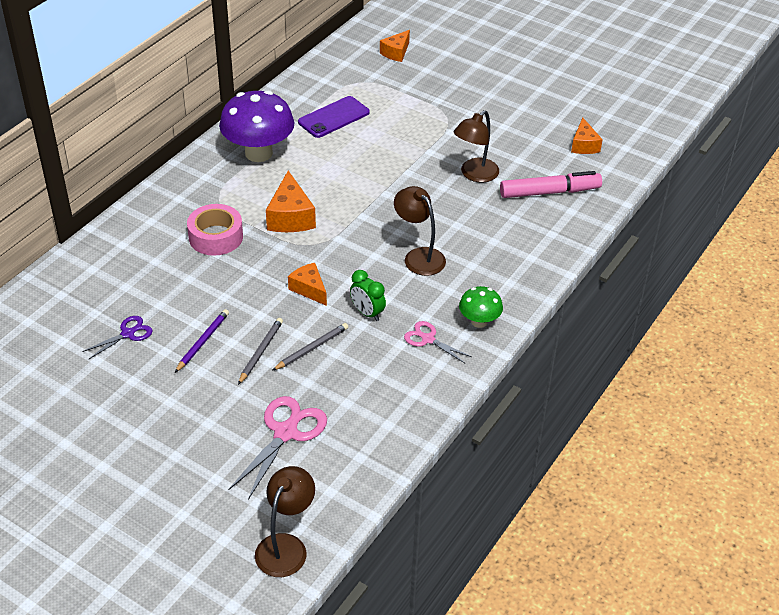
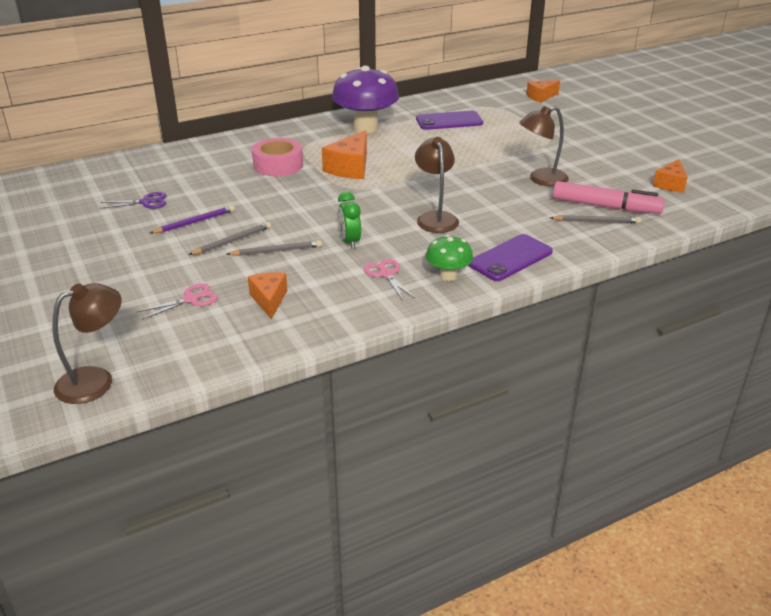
camera: 30 degrees right, 10 degrees down
pink scissors [228,396,327,500] -> pink scissors [137,283,218,320], size x0.59
orange cheese [288,263,327,306] -> orange cheese moved to [248,272,288,319]
none -> purple phone [468,234,553,281]
none -> grey pencil [550,215,641,224]

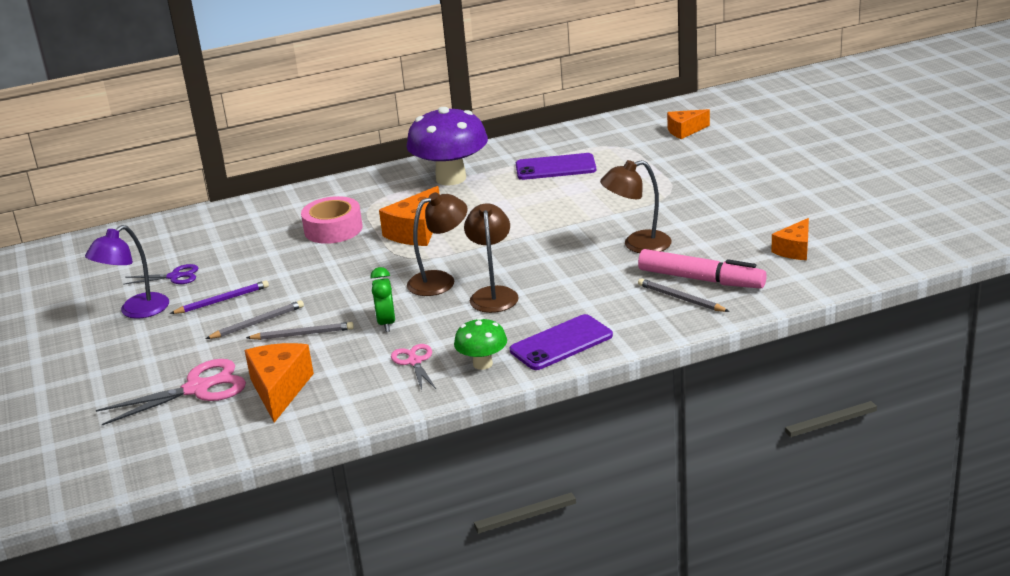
camera: 10 degrees right, 5 degrees down
brown lamp [52,283,122,404] -> brown lamp moved to [407,192,467,296]
pink scissors [137,283,218,320] -> pink scissors [96,359,246,425], size x1.70
orange cheese [248,272,288,319] -> orange cheese [245,343,314,423], size x1.53
grey pencil [550,215,641,224] -> grey pencil turned 150 degrees counterclockwise [638,278,730,312]
none -> purple lamp [85,225,169,319]

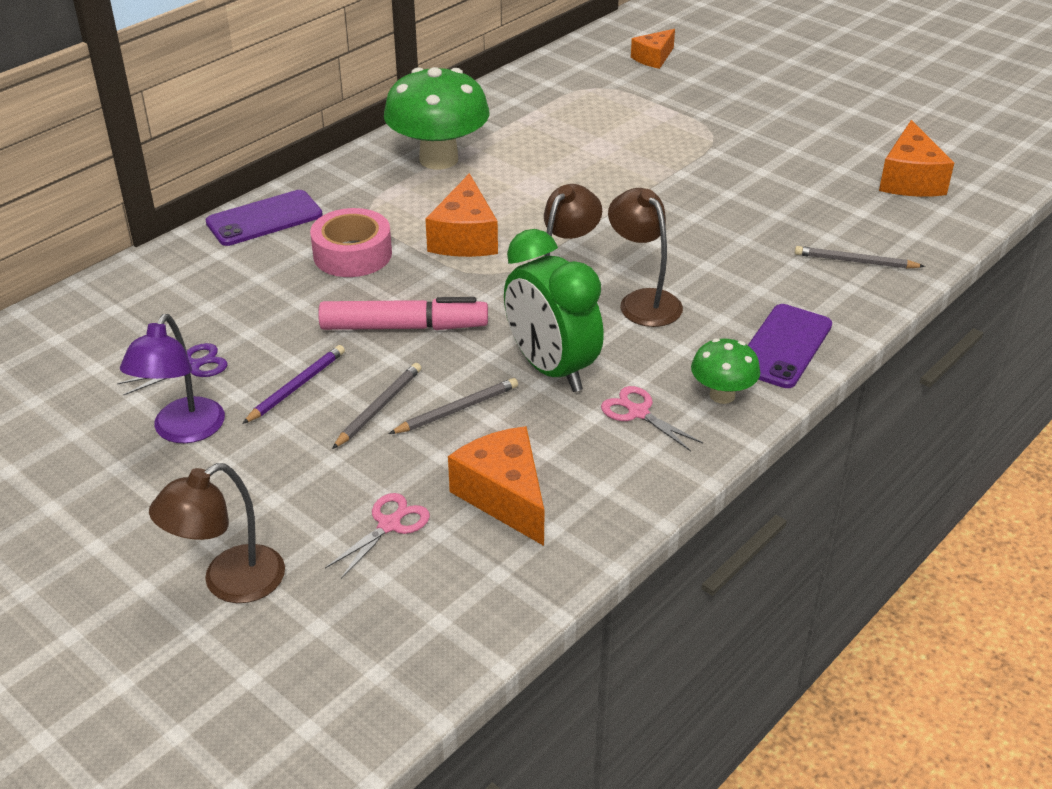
camera: 30 degrees left, 10 degrees up
pink scissors [96,359,246,425] -> pink scissors [325,493,430,579], size x0.59
green clock [370,267,395,332] -> green clock [504,229,604,392], size x1.92
purple mushroom [406,107,488,185] -> green mushroom [384,67,490,170]
purple phone [516,153,596,180] -> purple phone moved to [206,190,323,246]
brown lamp [600,160,672,253] -> brown lamp moved to [149,463,285,603]
pink marker [638,249,767,289] -> pink marker moved to [318,297,488,330]
orange cheese [772,218,809,260] -> orange cheese [879,120,954,197], size x1.53

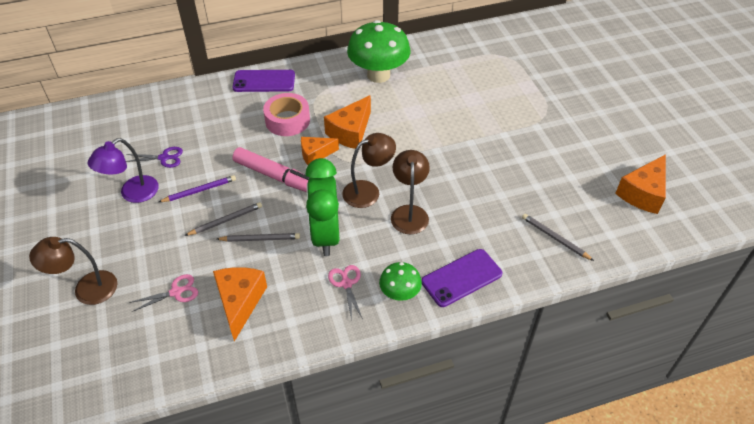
camera: 30 degrees right, 10 degrees up
orange cheese [631,29,675,69] -> orange cheese moved to [301,137,339,165]

